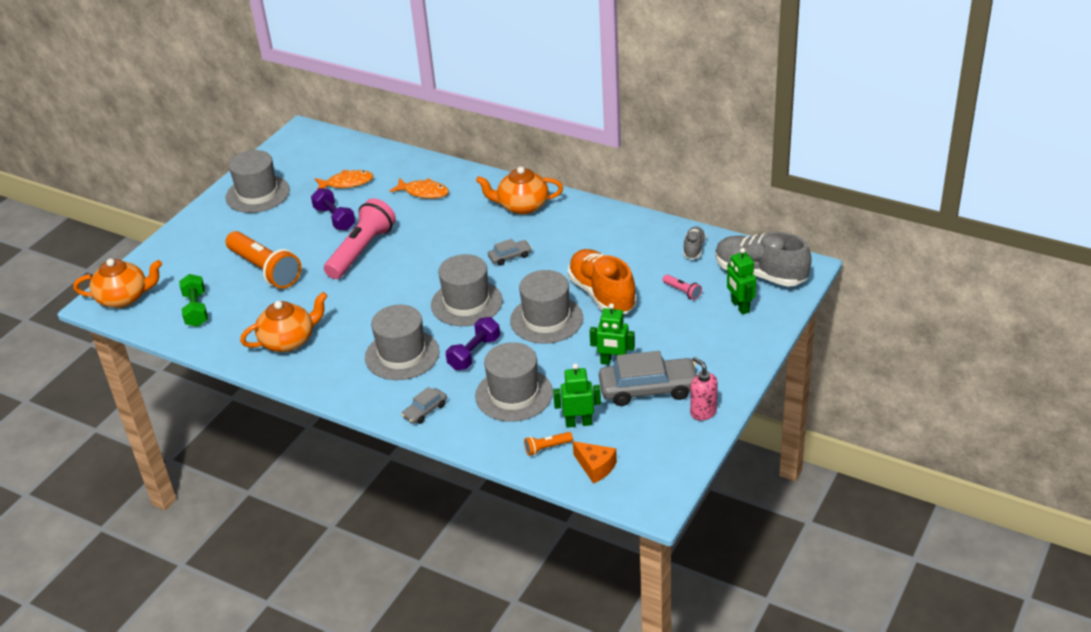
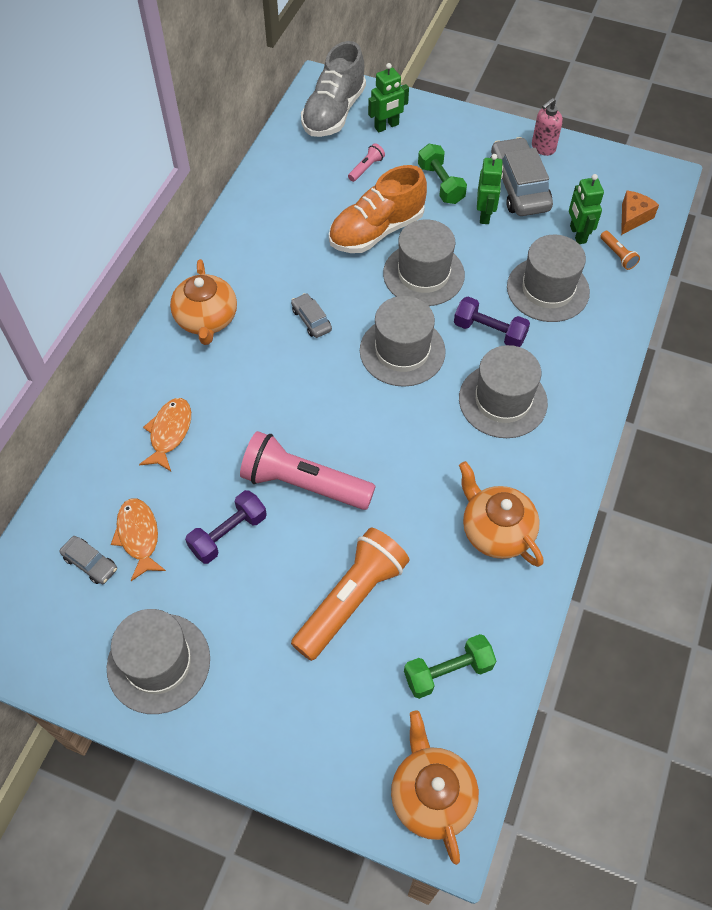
camera: 100 degrees left, 20 degrees up
grey car [402,387,447,424] -> grey car moved to [60,536,117,584]
grey shoe [683,227,706,260] -> none
none -> green dumbbell [418,144,467,204]

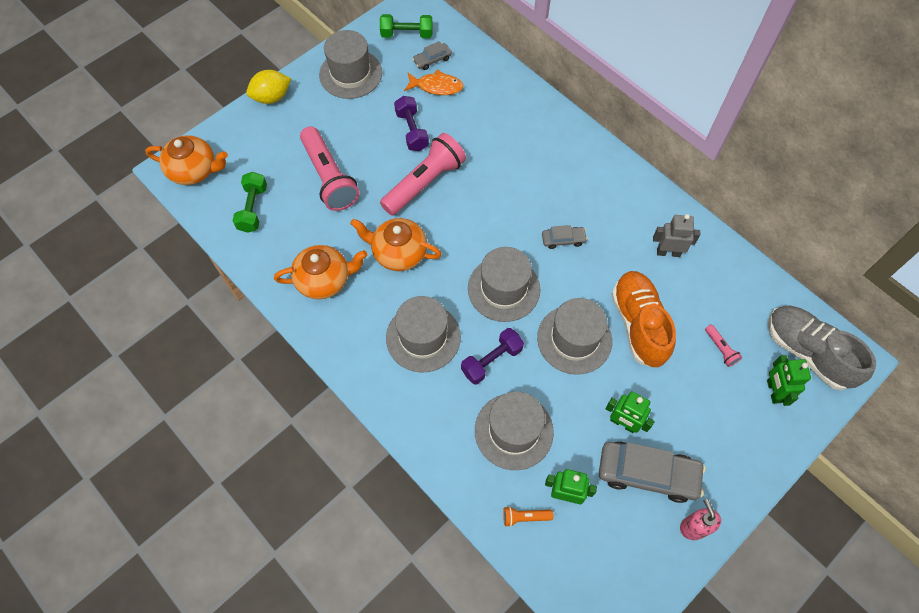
camera: 115 degrees right, 5 degrees up
orange fish [139,398,191,471] -> none
orange teapot [170,259,237,345] -> orange teapot moved to [350,218,441,271]
orange flashlight [291,528,409,661] -> pink flashlight [300,126,359,211]
green dumbbell [418,144,467,204] -> green dumbbell moved to [380,14,433,38]
orange cheese [621,191,659,235] -> none
none -> yellow lemon [246,70,291,104]
none -> grey robot [653,214,700,257]

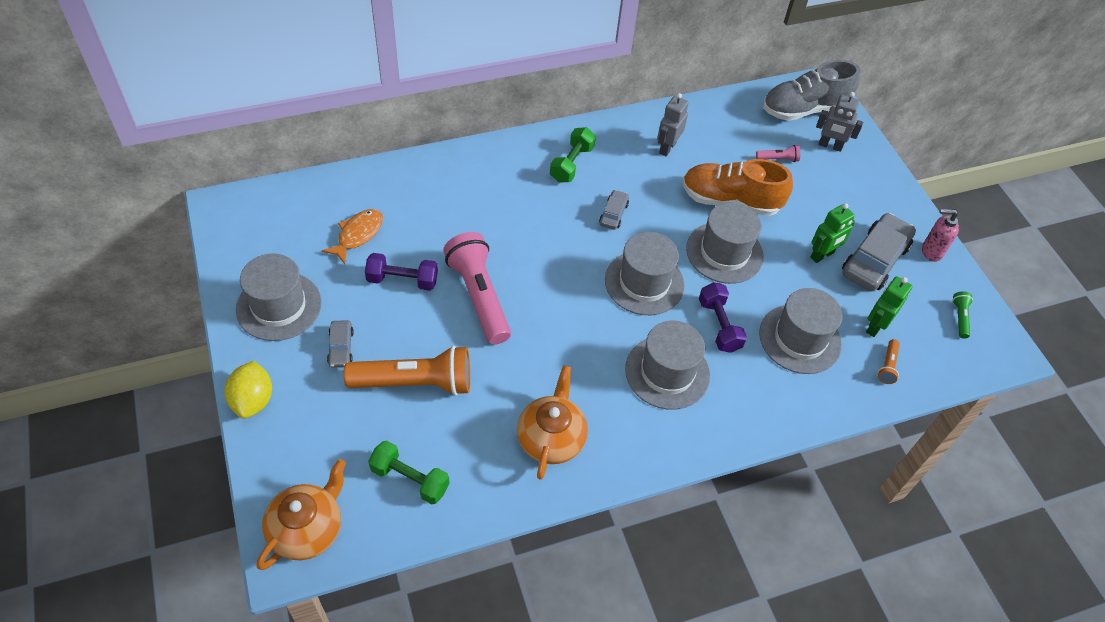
camera: 70 degrees left, 10 degrees down
pink flashlight [300,126,359,211] -> orange flashlight [343,346,470,396]
orange teapot [350,218,441,271] -> none
green dumbbell [380,14,433,38] -> green dumbbell moved to [550,127,596,182]
grey car [412,41,452,70] -> grey car moved to [327,320,354,368]
green robot [767,355,811,406] -> grey robot [816,92,863,152]
none -> green flashlight [952,291,973,338]

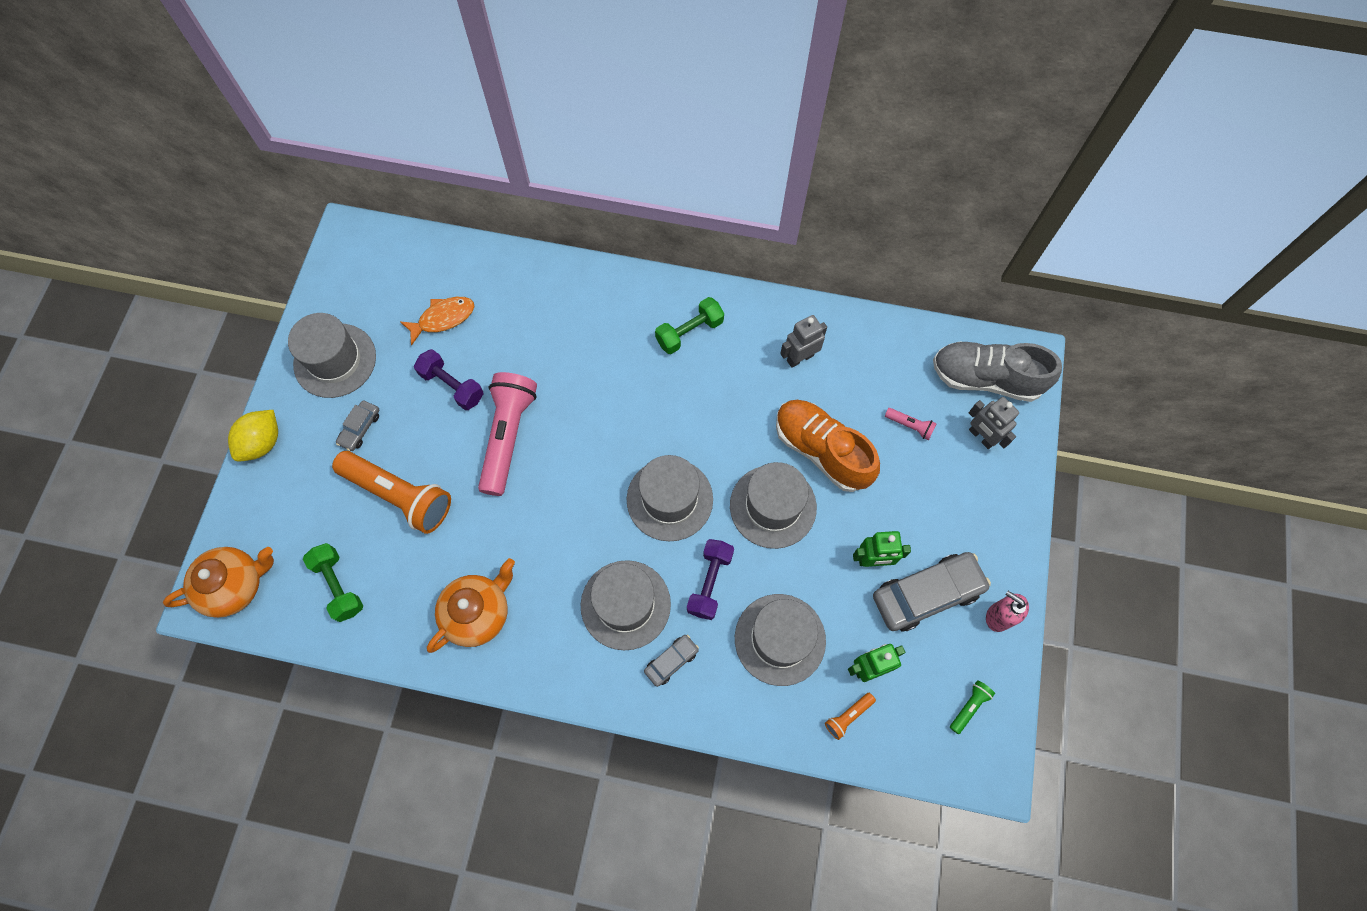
camera: 35 degrees right, 15 degrees up
grey car [599,190,629,230] -> grey car moved to [644,635,699,687]

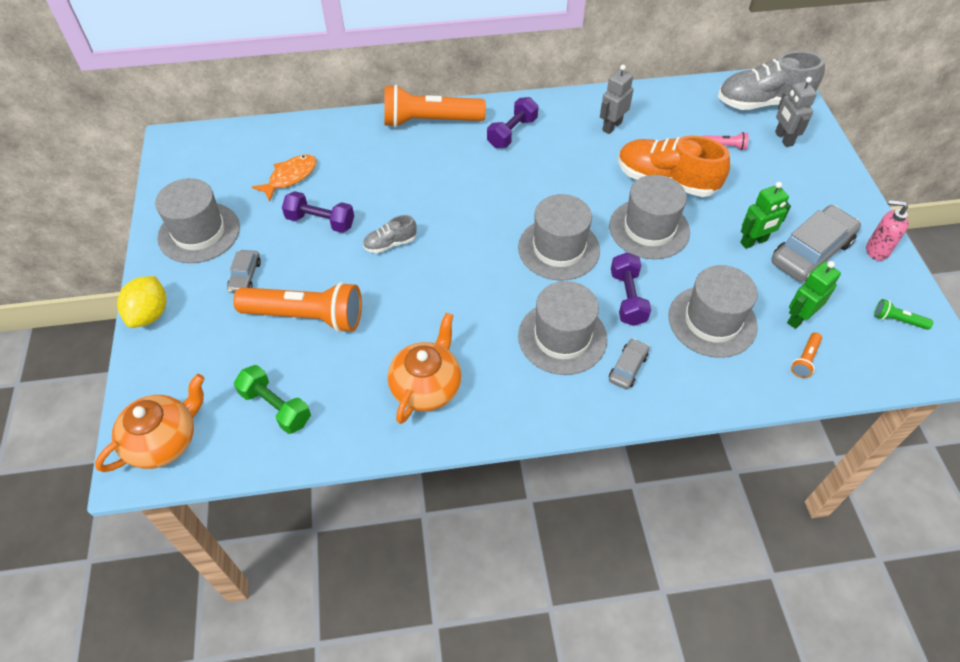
camera: 20 degrees left, 15 degrees down
pink flashlight [478,372,537,496] -> grey shoe [363,215,417,253]
green dumbbell [655,297,724,354] -> purple dumbbell [487,97,538,148]
green flashlight [950,680,995,734] -> green flashlight turned 90 degrees counterclockwise [874,299,933,330]
grey robot [969,397,1019,449] -> grey robot turned 45 degrees clockwise [775,77,817,147]
none -> orange flashlight [384,85,486,128]

